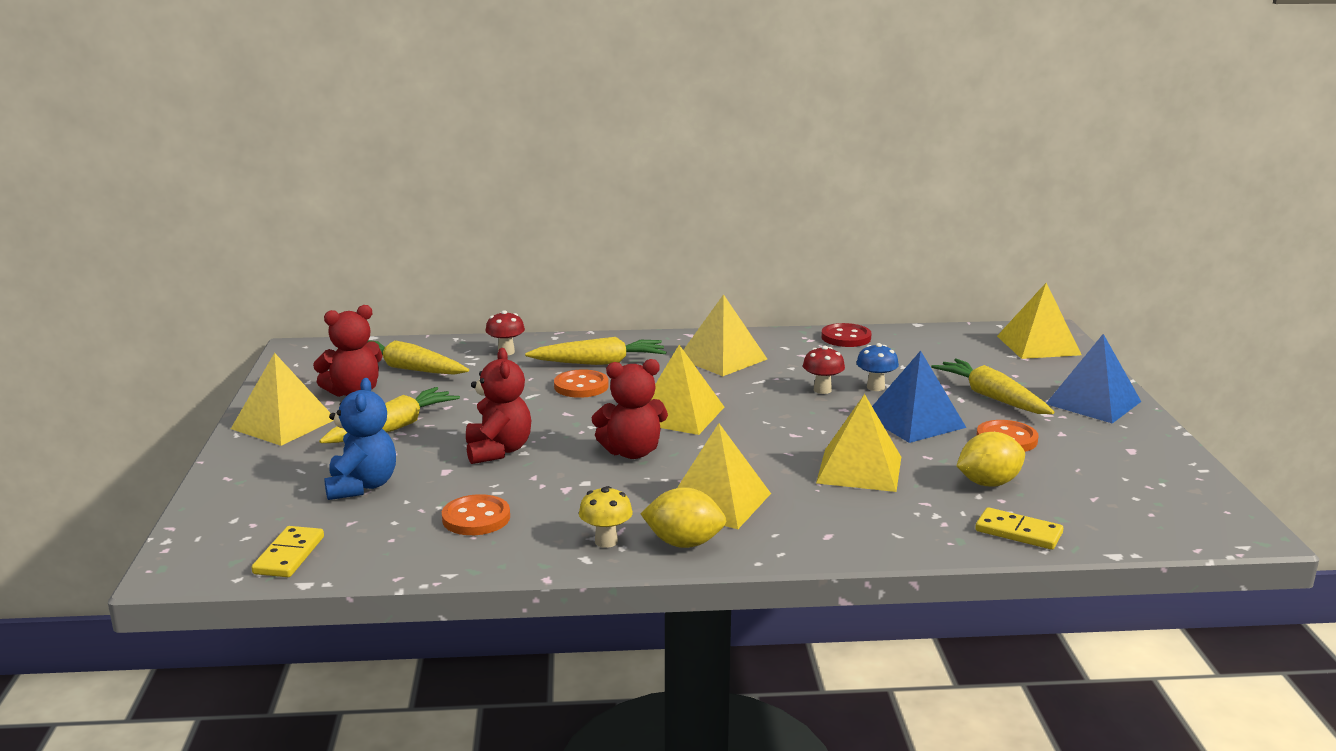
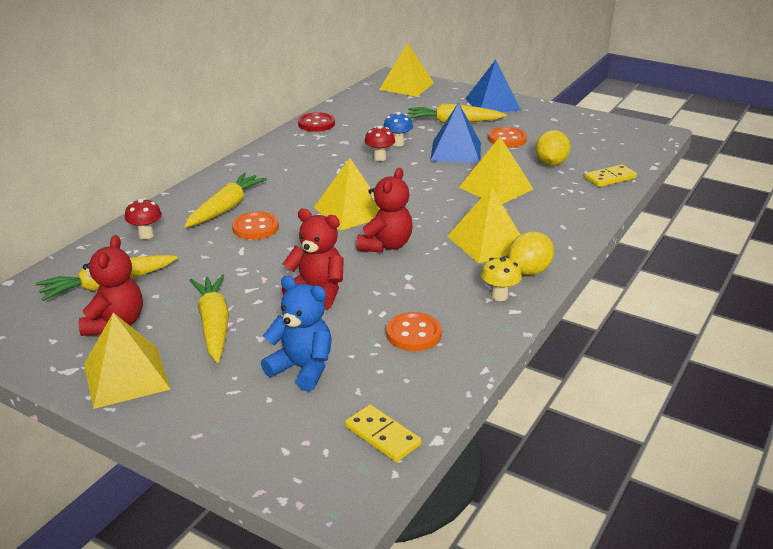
camera: 55 degrees left, 10 degrees up
yellow pyramid [684,294,767,376] -> none

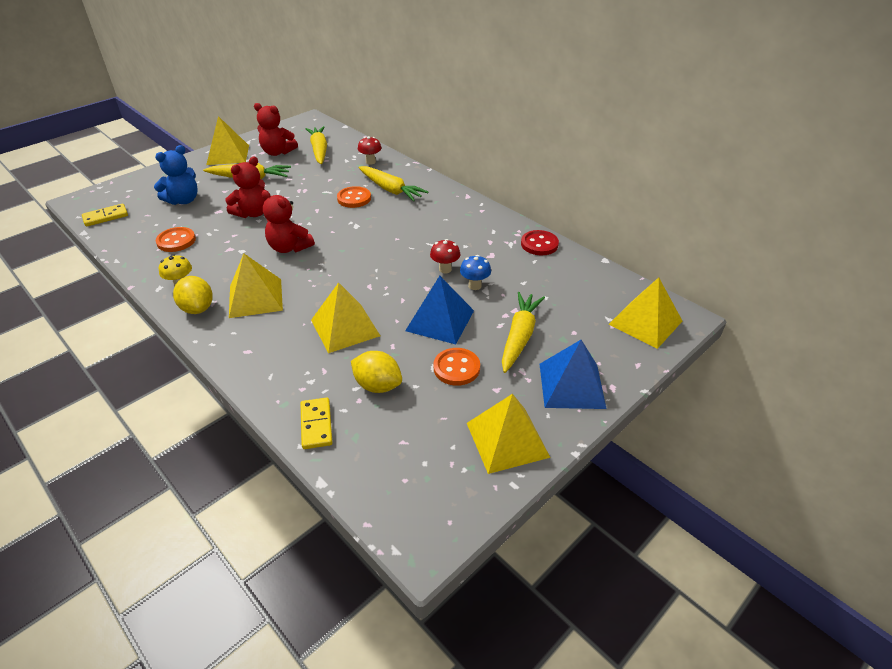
camera: 105 degrees right, 10 degrees up
yellow pyramid [314,158,380,230] -> yellow pyramid moved to [467,394,551,474]

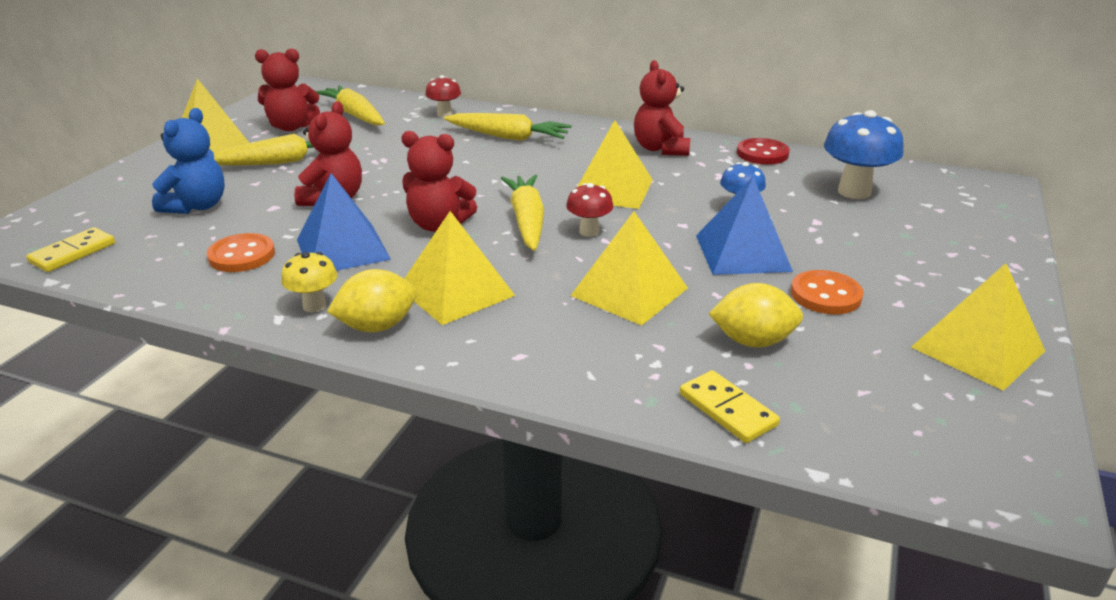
camera: 25 degrees left, 10 degrees down
yellow lemon [173,276,213,314] -> yellow lemon turned 60 degrees counterclockwise [327,269,417,332]
orange button [337,186,371,208] -> none
red mushroom [430,239,460,273] -> red mushroom moved to [566,183,613,237]
yellow carrot [502,292,545,373] -> yellow carrot moved to [501,175,544,251]
blue pyramid [540,340,607,409] -> blue pyramid moved to [297,173,391,271]
yellow pyramid [609,277,682,349] -> yellow pyramid moved to [577,120,653,209]
none -> red teddy bear [634,60,690,156]
none -> blue mushroom [824,110,904,199]

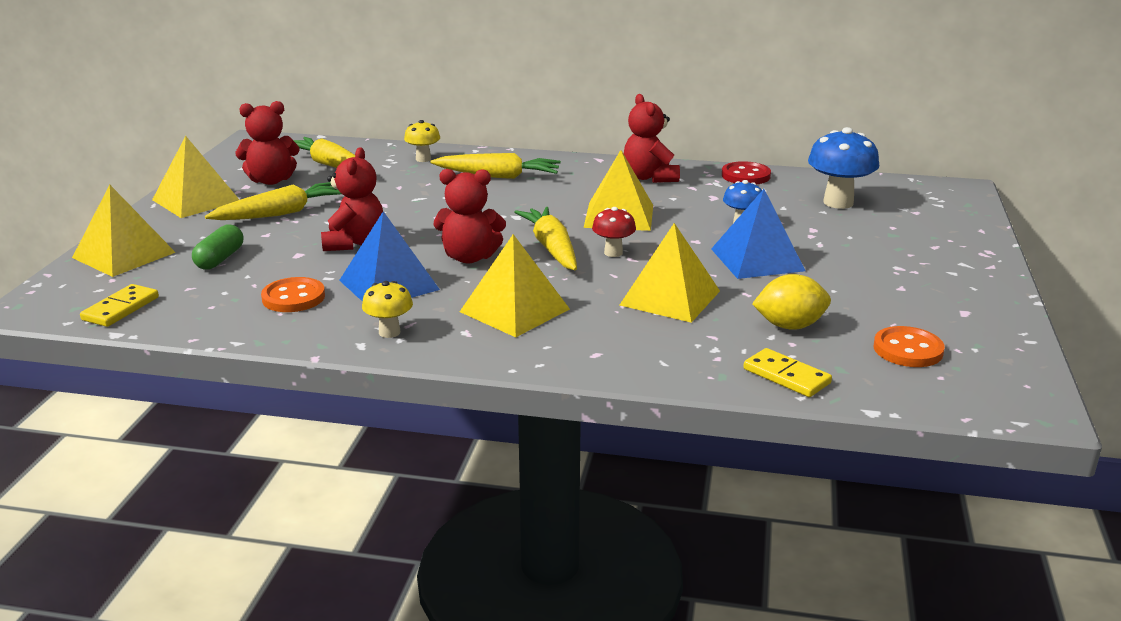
camera: 10 degrees left, 5 degrees down
blue teddy bear [152,108,225,214] -> green capsule [192,224,243,270]
yellow lemon [327,269,417,332] -> none
red mushroom [425,75,461,118] -> yellow mushroom [404,120,440,162]
orange button [791,270,864,314] -> orange button moved to [874,326,945,367]
yellow pyramid [911,263,1045,391] -> yellow pyramid moved to [72,185,176,277]

